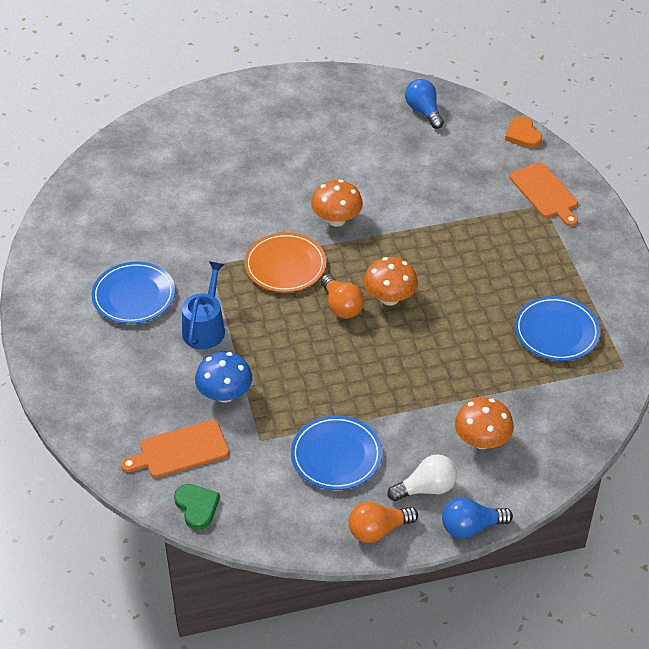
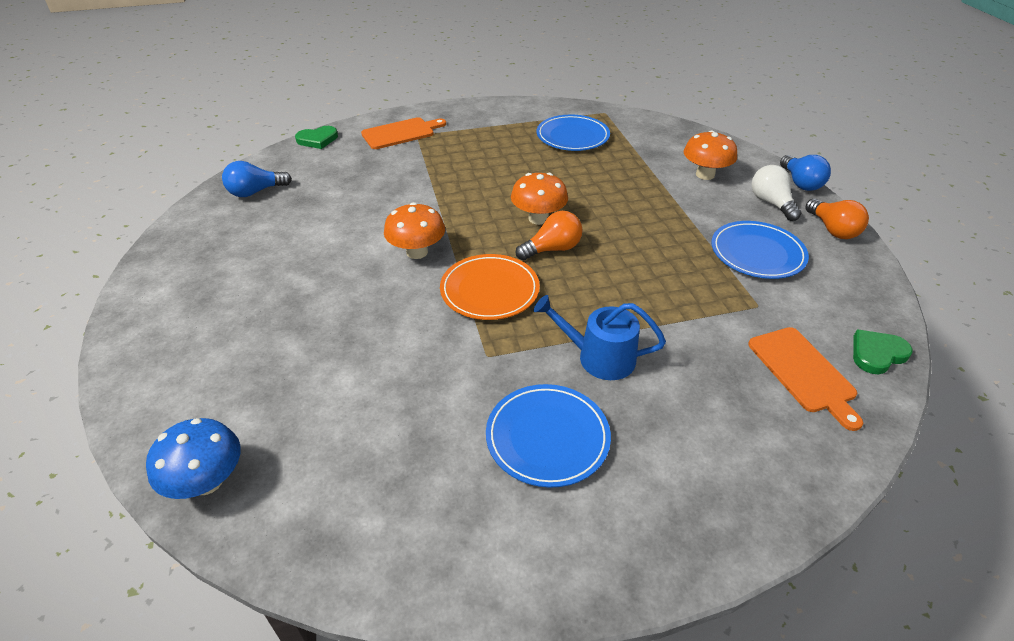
camera: 90 degrees left, 5 degrees down
blue mushroom [195,352,252,403] -> blue mushroom moved to [146,418,241,499]
orange heart [505,116,542,148] -> green heart [295,126,338,149]

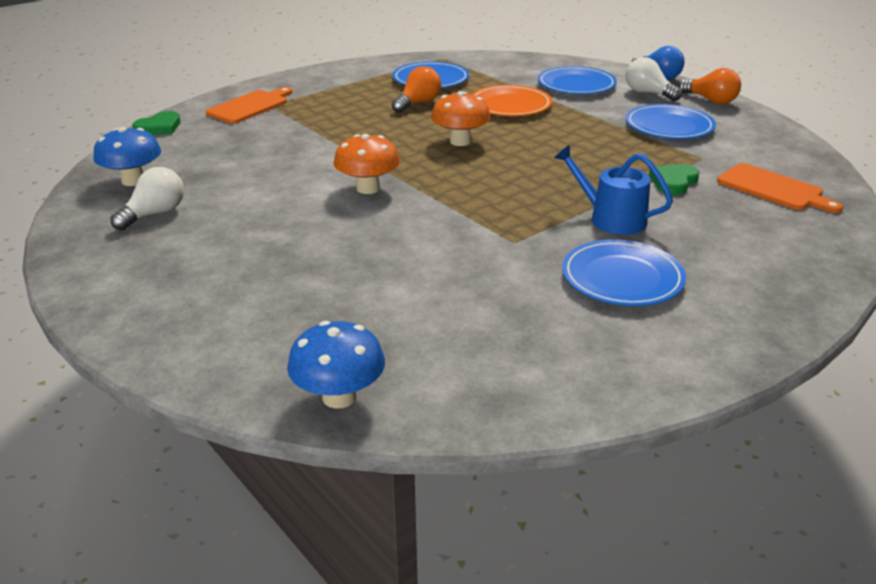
camera: 25 degrees left, 10 degrees down
blue light bulb [222,161,292,197] -> blue mushroom [93,127,161,186]
orange plate [440,254,540,320] -> orange plate moved to [471,85,552,116]
orange light bulb [515,211,583,260] -> orange light bulb moved to [392,66,441,113]
blue watering can [534,295,666,380] -> blue watering can turned 45 degrees clockwise [554,144,673,235]
orange mushroom [684,130,737,180] -> blue plate [538,66,617,94]
green heart [853,330,913,374] -> green heart moved to [649,164,699,195]
none -> white light bulb [111,167,184,231]

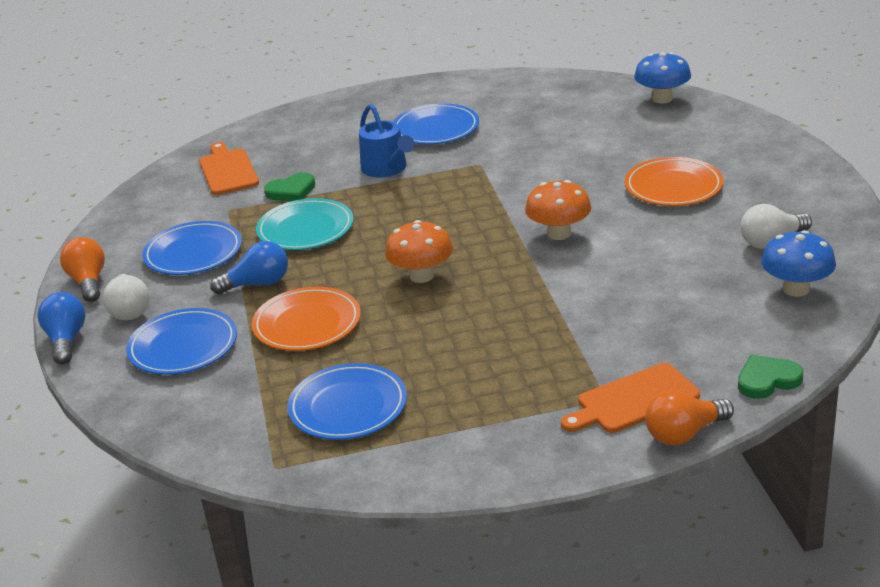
camera: 150 degrees left, 0 degrees up
orange light bulb [392,66,441,113] -> orange light bulb moved to [645,390,734,445]
none -> blue light bulb [210,241,288,294]
none -> turquoise plate [256,198,354,250]
none -> orange plate [625,157,723,206]

